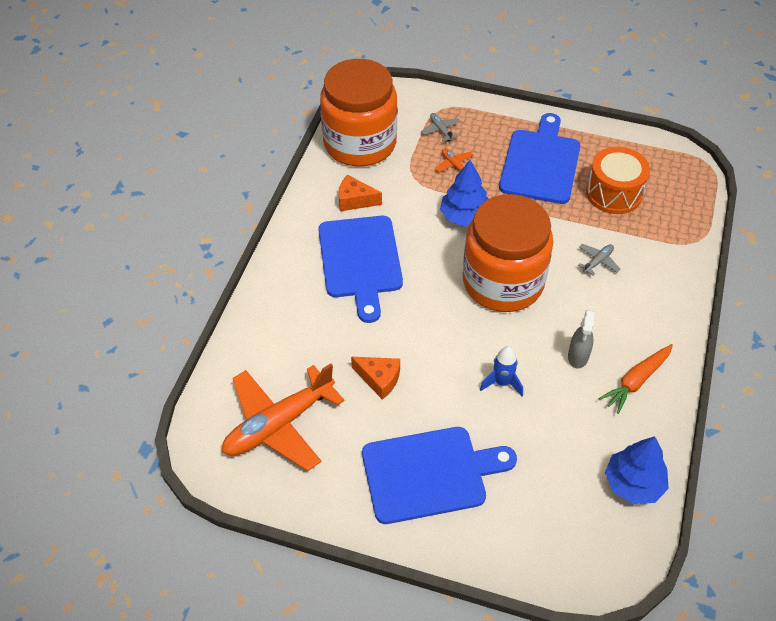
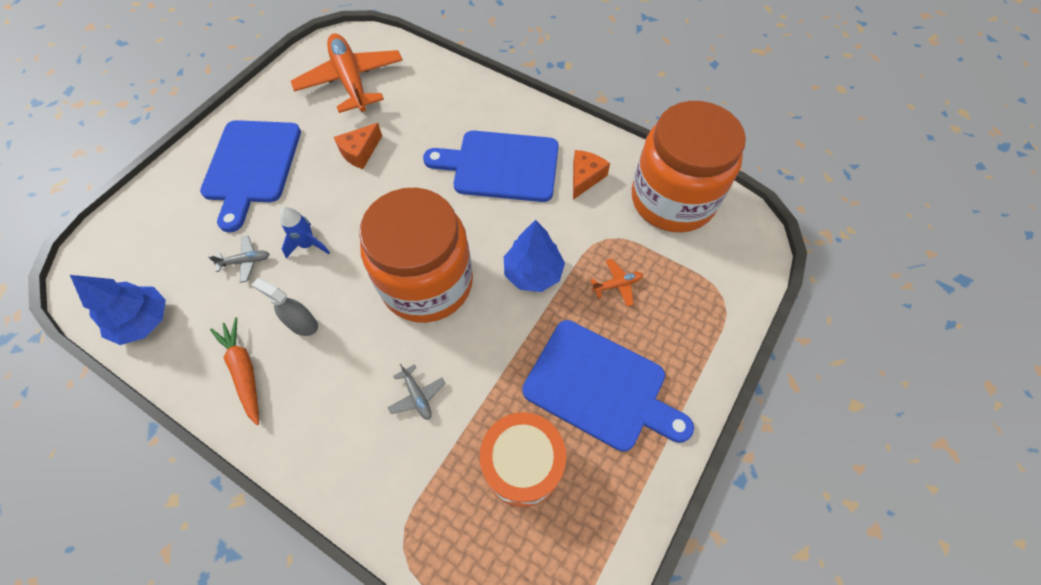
camera: 105 degrees right, 10 degrees up
grey plane [421,113,461,142] -> grey plane moved to [208,236,270,283]

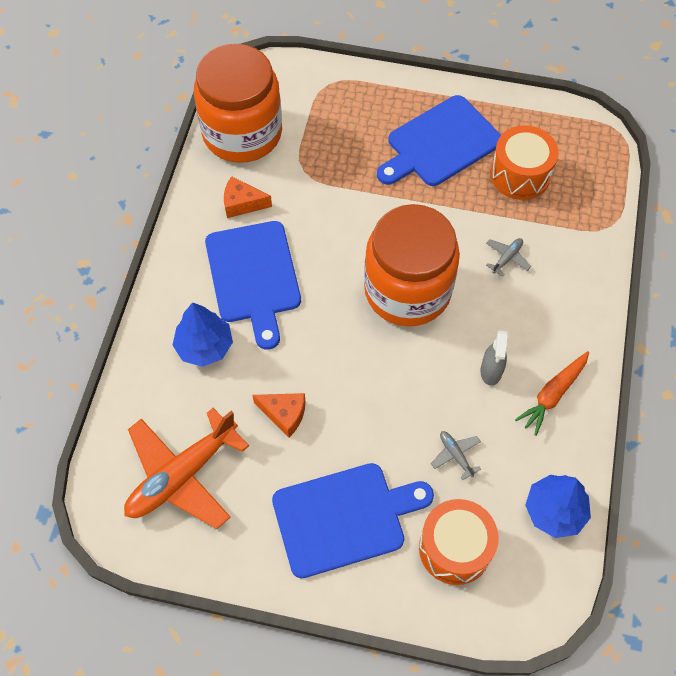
camera: 110 degrees left, 0 degrees up
blue rocket [280,207,330,258] -> none
blue tree [504,220,565,292] -> blue tree moved to [173,302,233,367]
blue cutting board [522,320,694,452] -> blue cutting board turned 135 degrees counterclockwise [377,95,501,186]
orange plane [590,259,643,307] -> none
none -> orange drum [419,499,499,585]

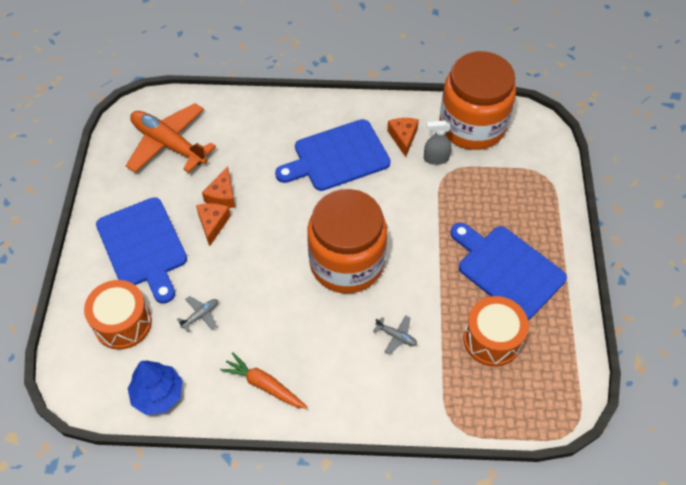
camera: 80 degrees right, 5 degrees down
blue tree [173,302,233,367] -> none
grey spray bottle [481,331,508,386] -> grey spray bottle moved to [424,120,452,165]
none -> orange cheese [196,203,231,246]

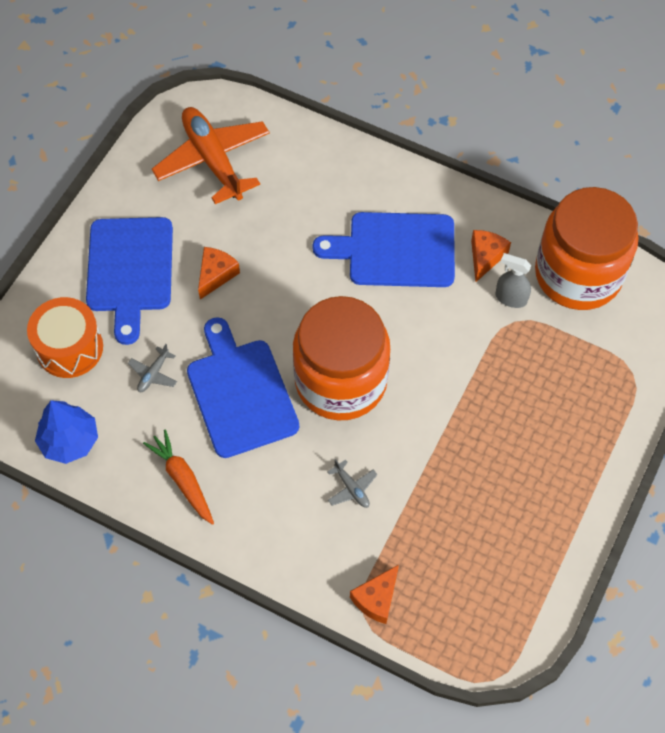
camera: 25 degrees right, 5 degrees up
grey plane [177,296,218,332] -> grey plane turned 135 degrees clockwise [128,344,177,392]
orange cheese [202,167,235,208] -> orange cheese moved to [350,565,399,624]
blue cutting board [450,223,567,320] -> blue cutting board moved to [187,317,299,458]
orange drum [463,296,529,367] -> none

